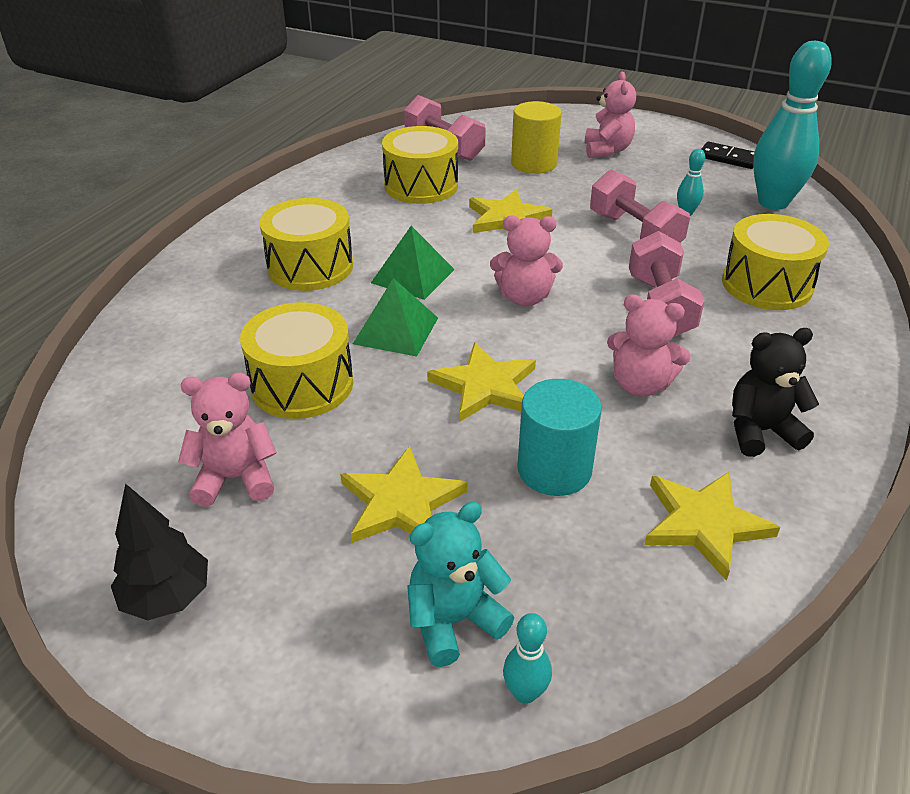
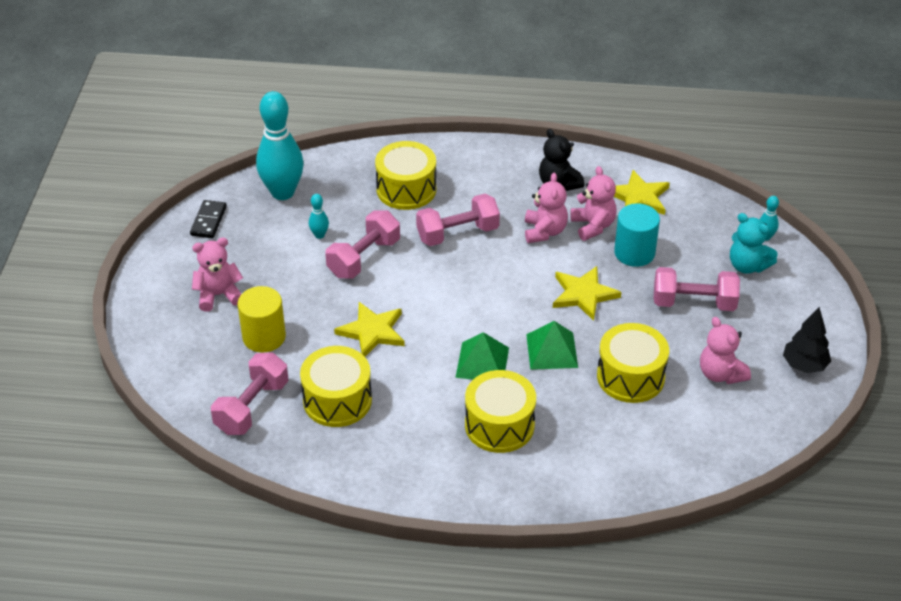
camera: 110 degrees left, 5 degrees up
yellow star [340,446,468,543] -> pink dumbbell [654,267,740,311]
pink teddy bear [490,215,563,306] -> pink teddy bear moved to [570,166,617,241]

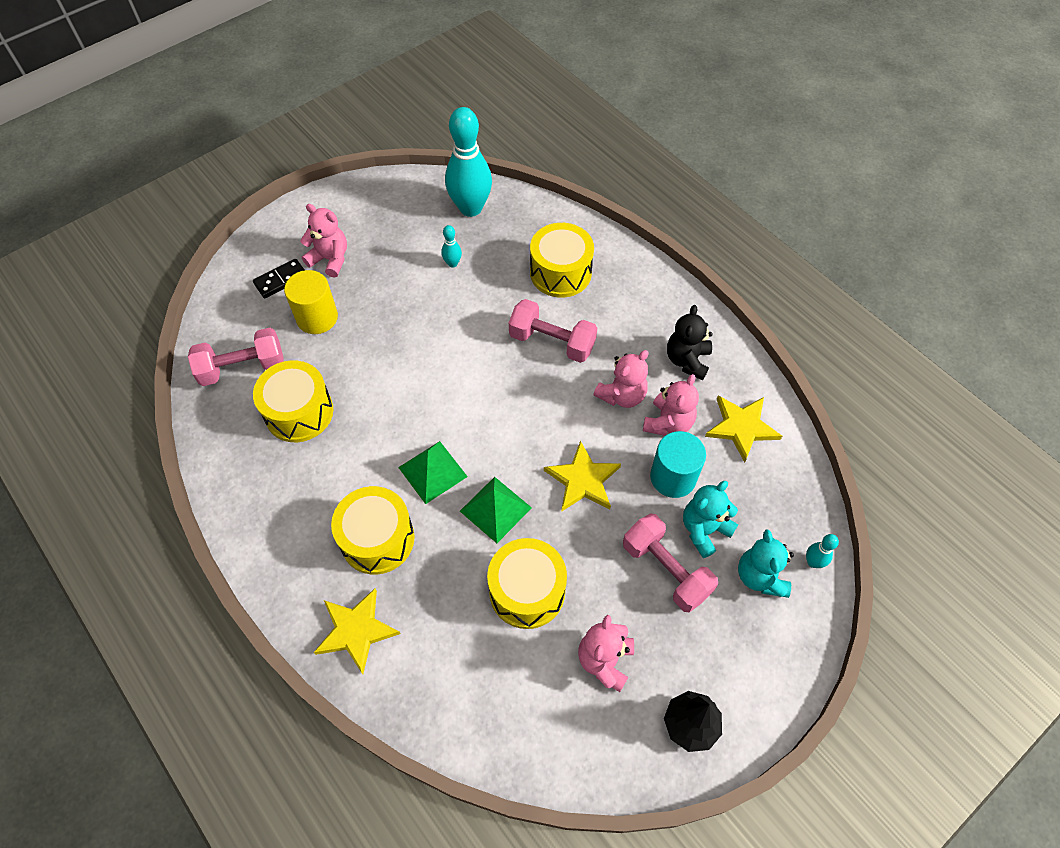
camera: 45 degrees right, 15 degrees up
black domino [190,200,227,238] -> black domino moved to [253,259,304,298]
pink dumbbell [325,210,400,279] -> none
yellow star [334,302,405,357] -> yellow star moved to [314,588,400,674]
none -> turquoise teddy bear [683,481,738,558]

